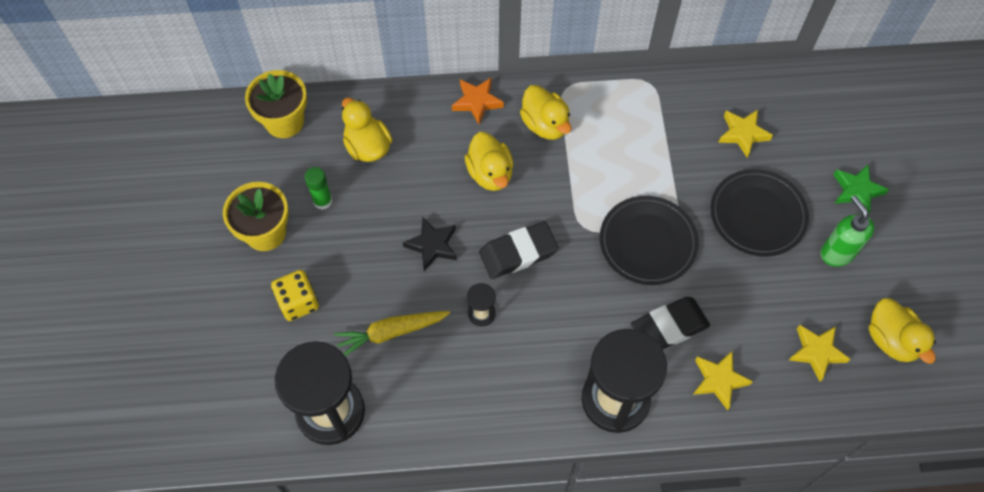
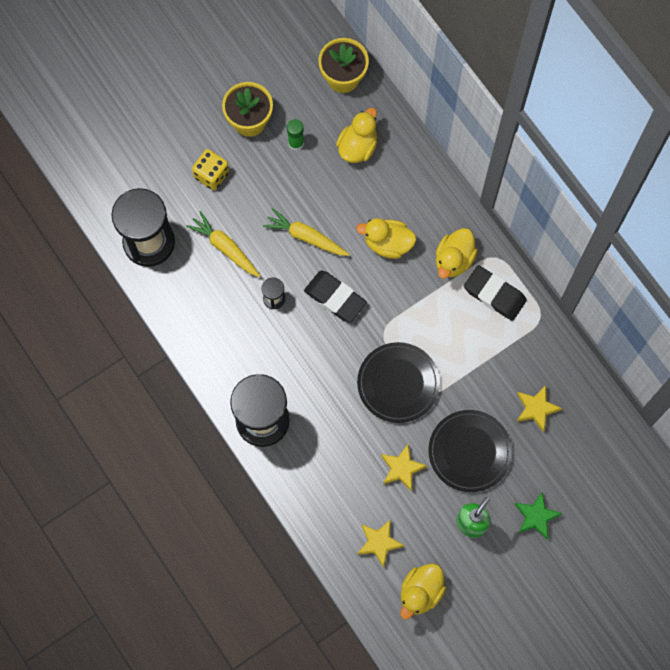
camera: 60 degrees right, 10 degrees up
black star [403,218,457,271] -> yellow carrot [263,208,350,256]
orange star [452,77,504,125] -> none
yellow duck [465,132,513,191] -> yellow duck turned 60 degrees clockwise [356,218,417,259]
black eraser [631,297,710,350] -> black eraser moved to [464,265,527,321]
yellow star [693,351,753,410] -> yellow star moved to [381,444,427,492]

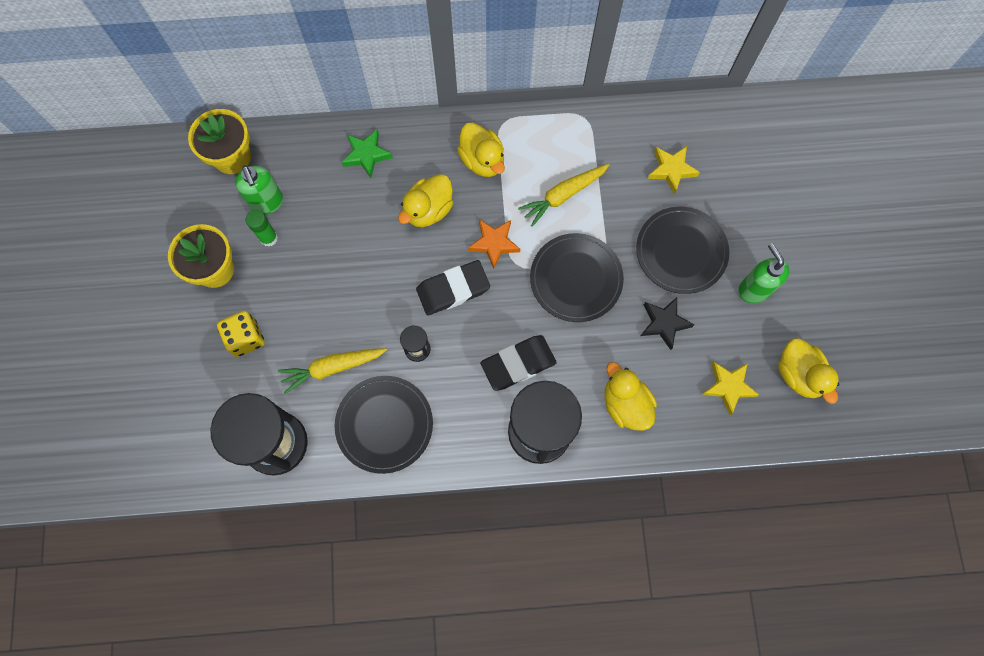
camera: 60 degrees left, 0 degrees up
yellow carrot [263,208,350,256] -> yellow carrot moved to [518,164,609,227]
yellow duck [336,108,377,163] -> yellow duck moved to [605,362,657,431]
yellow star [381,444,427,492] -> black star [641,297,694,350]
black eraser [464,265,527,321] -> black eraser moved to [480,335,557,391]
green star [515,492,562,539] -> green star moved to [342,129,393,178]
none -> green soap dispenser [235,165,283,215]
none -> black plate [335,376,433,474]
none -> orange star [468,219,520,269]

